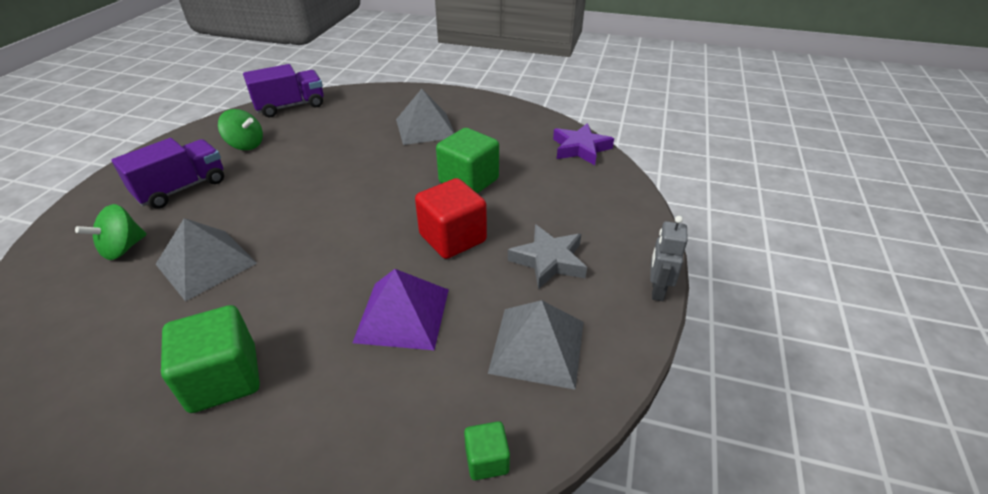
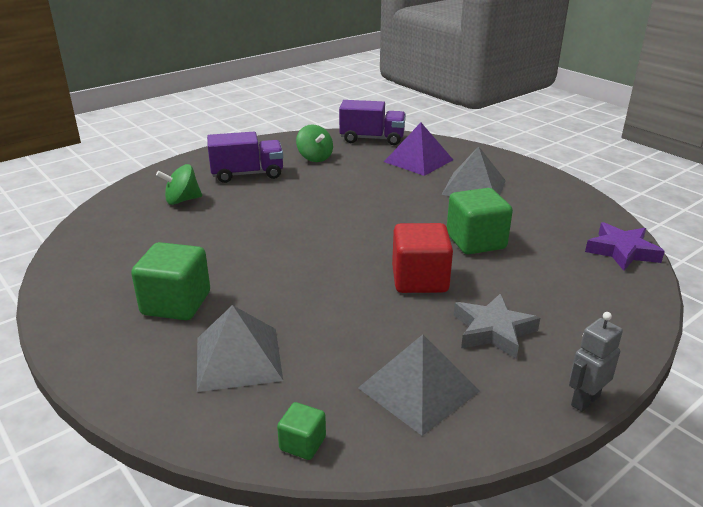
camera: 35 degrees right, 10 degrees down
grey pyramid [156,218,257,301] -> grey pyramid moved to [197,305,283,392]
purple pyramid [353,269,449,350] -> purple pyramid moved to [384,123,453,176]

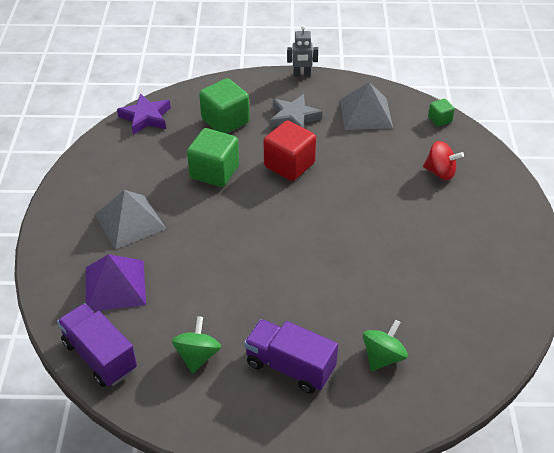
camera: 140 degrees left, 15 degrees up
green cube [131,242,210,320] -> green cube moved to [199,78,250,134]
green spinning top [156,164,202,205] -> green spinning top turned 75 degrees counterclockwise [363,320,408,371]
grey pyramid [197,305,283,392] -> red spinning top [423,141,464,180]

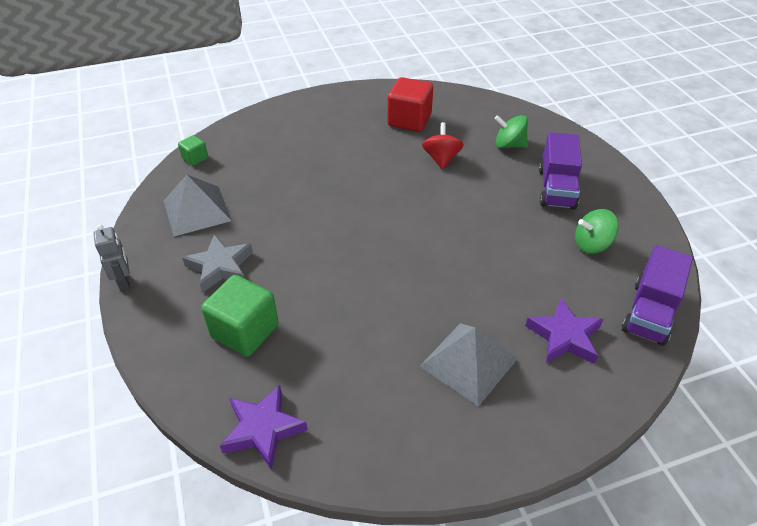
camera: 110 degrees left, 0 degrees up
purple pyramid [86,254,146,311] -> purple star [525,298,603,364]
green cube [187,128,239,187] -> none
red cube [264,121,316,181] -> red cube moved to [388,77,433,132]
red spinning top [423,141,464,180] -> red spinning top moved to [422,122,464,169]

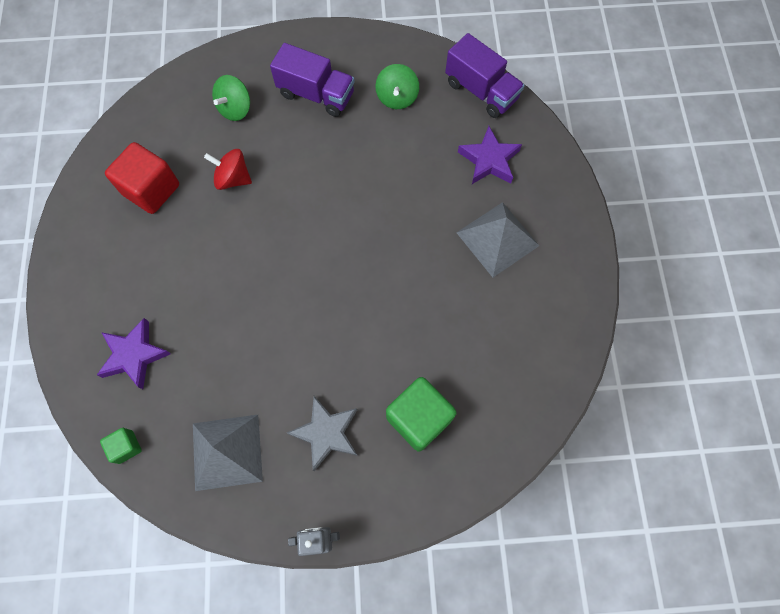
camera: 75 degrees left, 25 degrees up
purple star [220,385,308,470] -> purple star moved to [97,318,171,389]

